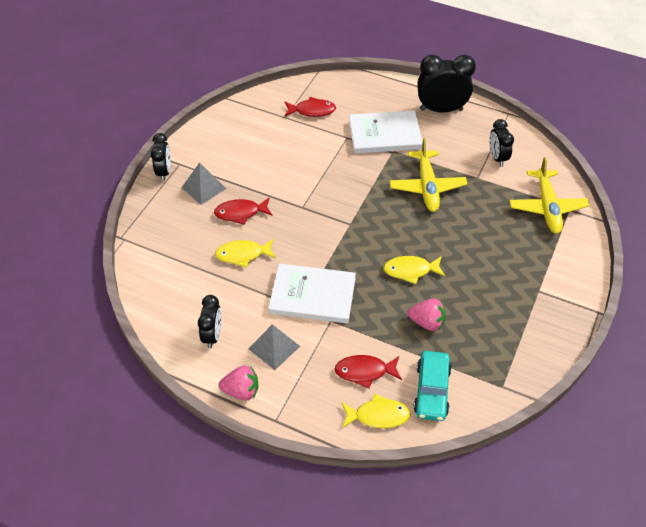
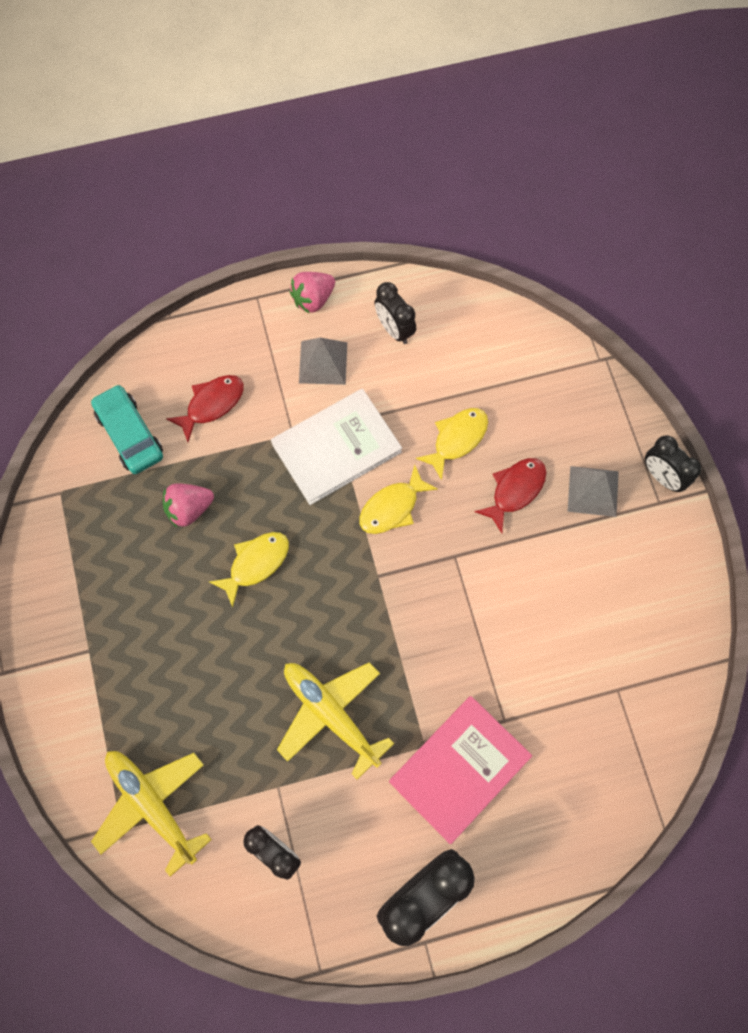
camera: 140 degrees right, 20 degrees up
red fish [284,97,336,117] -> none
yellow fish [341,394,411,428] -> yellow fish moved to [359,465,438,534]
white book [349,110,423,154] -> pink book [389,696,532,844]

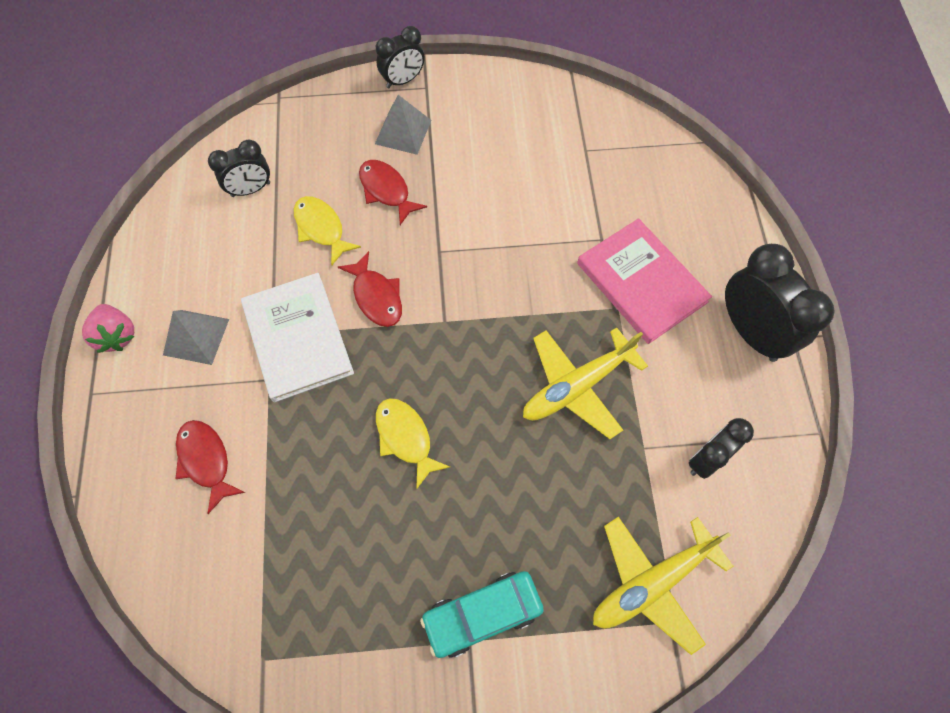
camera: 80 degrees left, 5 degrees down
turquoise car [91,384,163,474] -> turquoise car moved to [420,571,544,658]
pink strawberry [163,483,214,527] -> none
yellow fish [359,465,438,534] -> red fish [338,251,402,327]
black clock [374,282,416,344] -> black clock moved to [208,140,270,197]

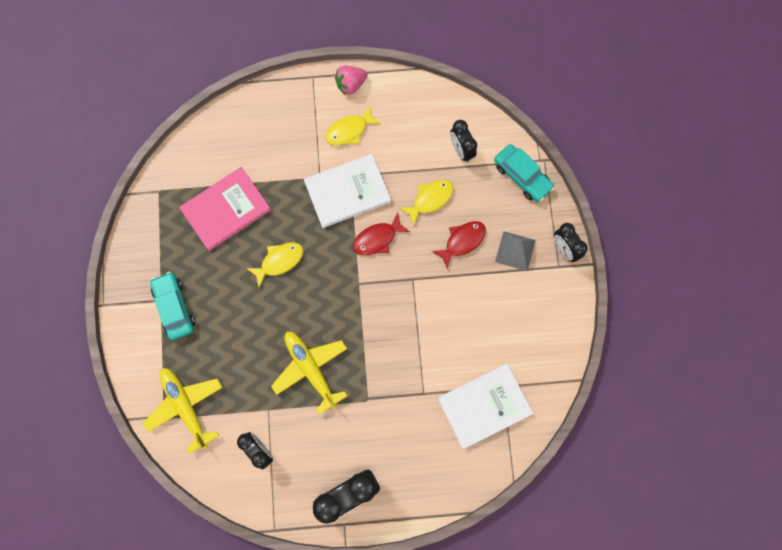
camera: 90 degrees right, 10 degrees up
grey pyramid [163,310,229,365] -> yellow fish [325,106,381,145]
red fish [176,420,246,514] -> none
pink book [577,218,712,344] -> pink book moved to [179,167,271,251]
none -> white book [438,364,533,449]
none -> turquoise car [494,144,554,202]

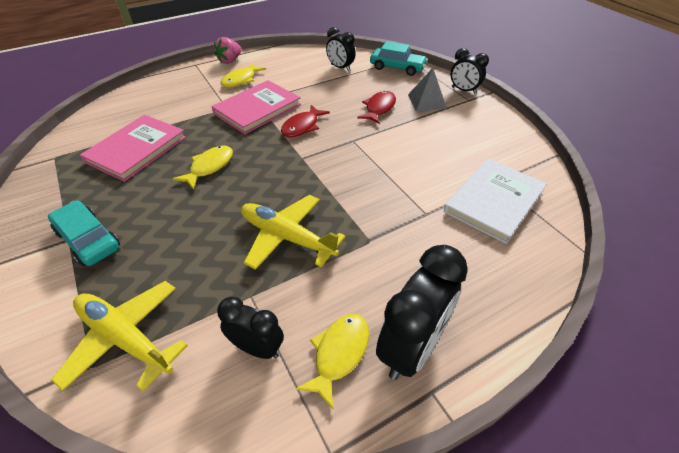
camera: 25 degrees left, 30 degrees down
white book [304,154,391,228] -> pink book [211,80,301,134]
yellow fish [399,180,454,225] -> yellow fish moved to [295,314,369,410]

